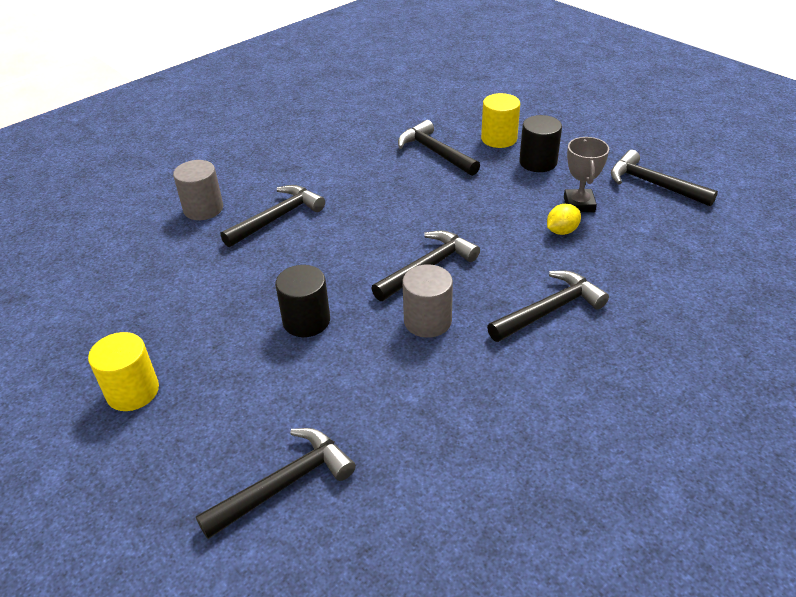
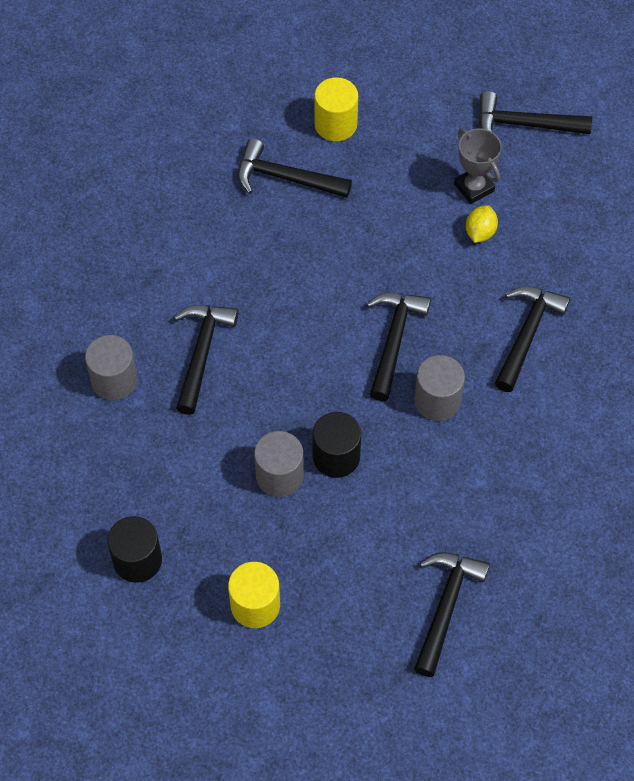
camera: 35 degrees left, 20 degrees up
black cylinder [519,115,562,172] -> black cylinder moved to [107,516,162,583]
none -> grey cylinder [254,431,304,497]

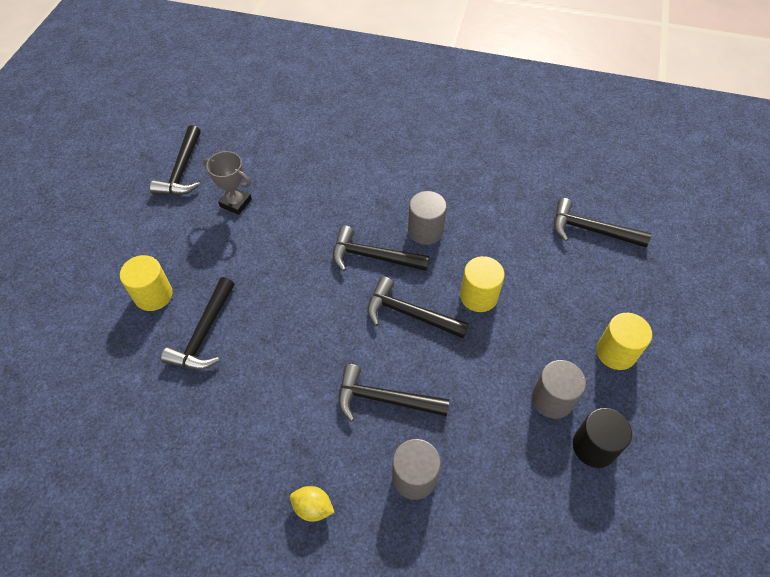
camera: 90 degrees left, 5 degrees down
grey cylinder [254,431,304,497] -> grey cylinder moved to [532,360,586,419]
black cylinder [312,412,361,478] -> yellow cylinder [460,256,505,312]
grey trophy [454,129,502,204] -> grey trophy turned 60 degrees clockwise [203,151,252,215]
yellow lemon [466,205,498,243] -> yellow lemon moved to [290,486,335,522]
black hammer [495,286,570,392] -> black hammer moved to [367,277,469,338]

